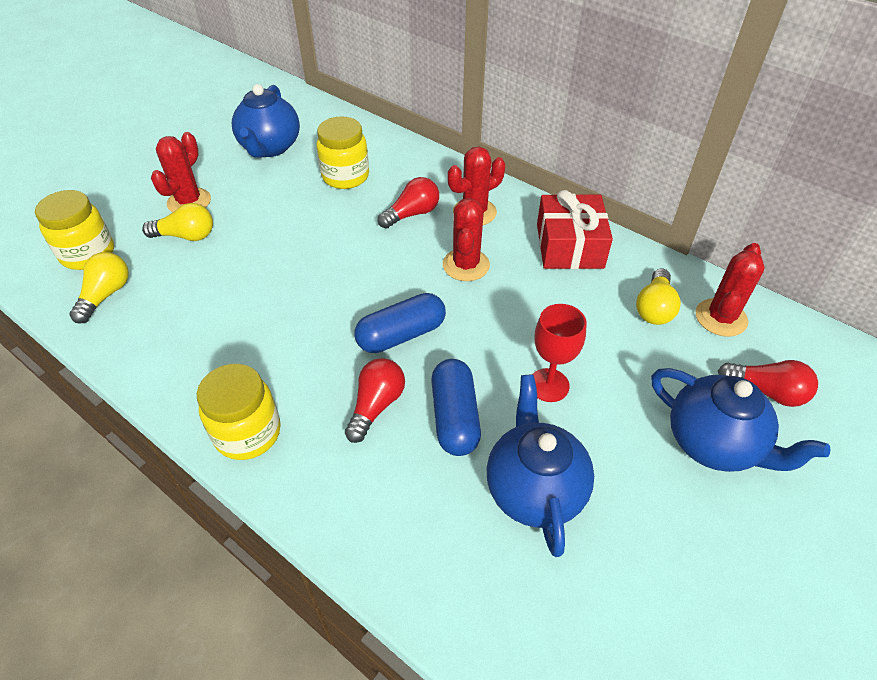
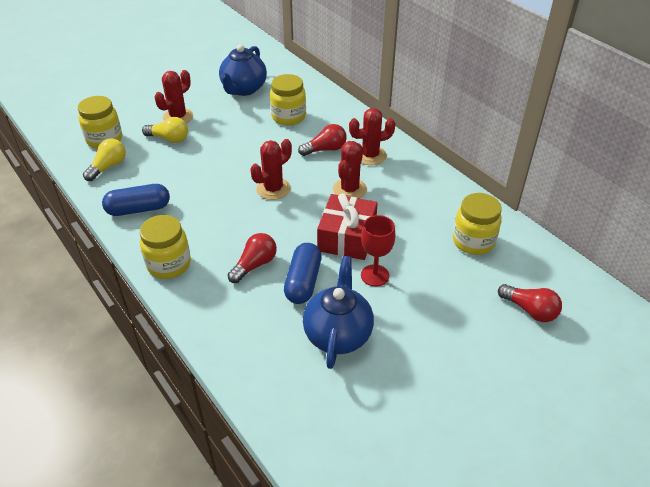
camera: 15 degrees right, 5 degrees down
blue capsule [354,293,446,353] -> blue capsule moved to [102,184,170,216]
red gift [537,190,613,269] -> red gift moved to [317,193,378,260]
yellow light bulb [636,268,681,325] -> yellow jar [453,193,502,255]
blue teapot [651,368,830,472] -> none
red cactus [696,243,765,337] -> red cactus moved to [250,139,292,200]

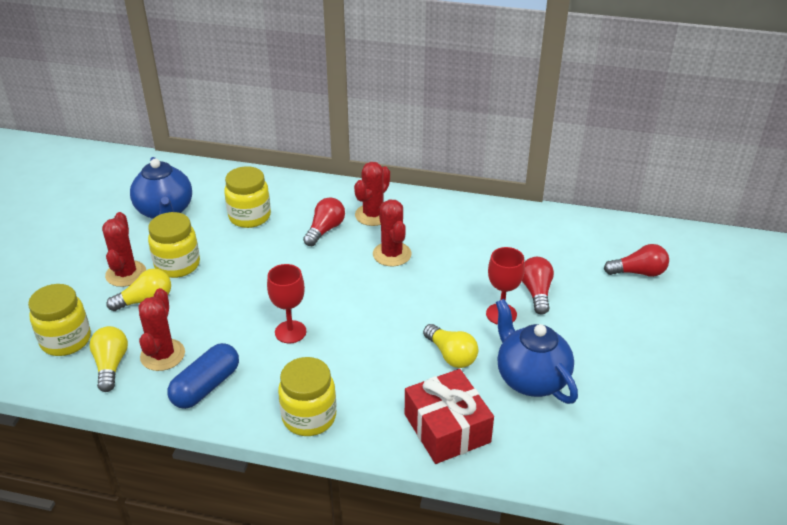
camera: 40 degrees left, 5 degrees down
red light bulb [228,233,277,283] -> red light bulb moved to [522,257,554,315]
red cactus [250,139,292,200] -> red cactus moved to [139,288,185,371]
blue capsule [284,243,322,304] -> yellow light bulb [423,324,478,368]
red gift [317,193,378,260] -> red gift moved to [405,369,494,464]
yellow jar [453,193,502,255] -> yellow jar moved to [148,212,200,278]
none -> red goblet [267,264,306,343]

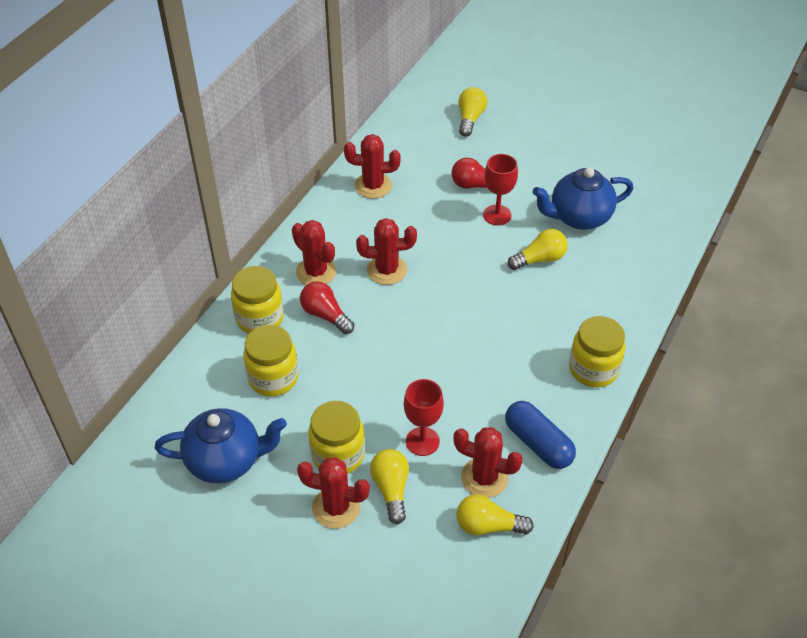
camera: 75 degrees left, 10 degrees up
yellow jar [28,284,91,356] -> yellow jar moved to [231,266,284,334]
red goblet [267,264,306,343] -> red goblet moved to [404,379,444,456]
red gift [405,369,494,464] -> none
red light bulb [604,244,669,277] -> yellow light bulb [459,87,487,137]
none -> red cactus [344,134,401,199]

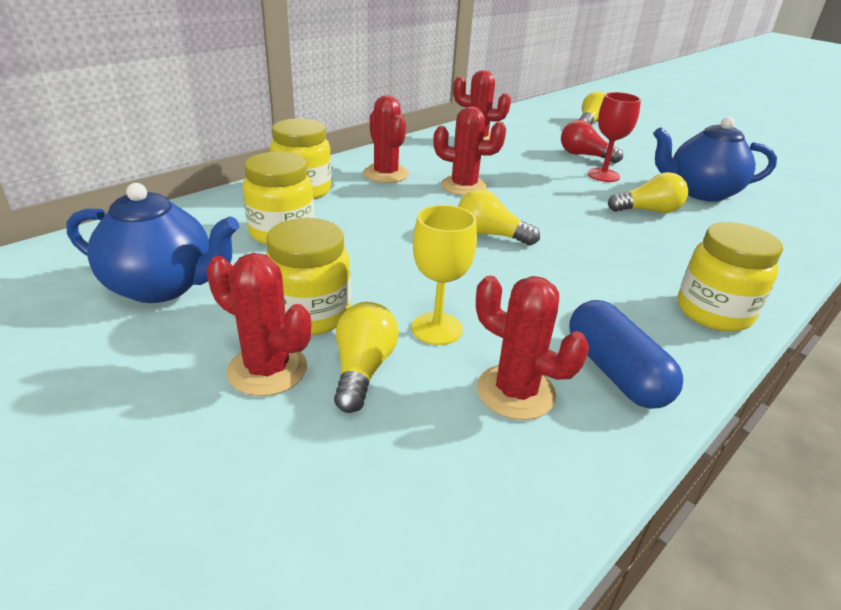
camera: 15 degrees right, 15 degrees down
red light bulb [300,282,354,334] -> none
red goblet [404,379,444,456] -> yellow goblet [412,205,477,345]
yellow light bulb [456,494,534,535] -> yellow light bulb moved to [458,189,540,246]

